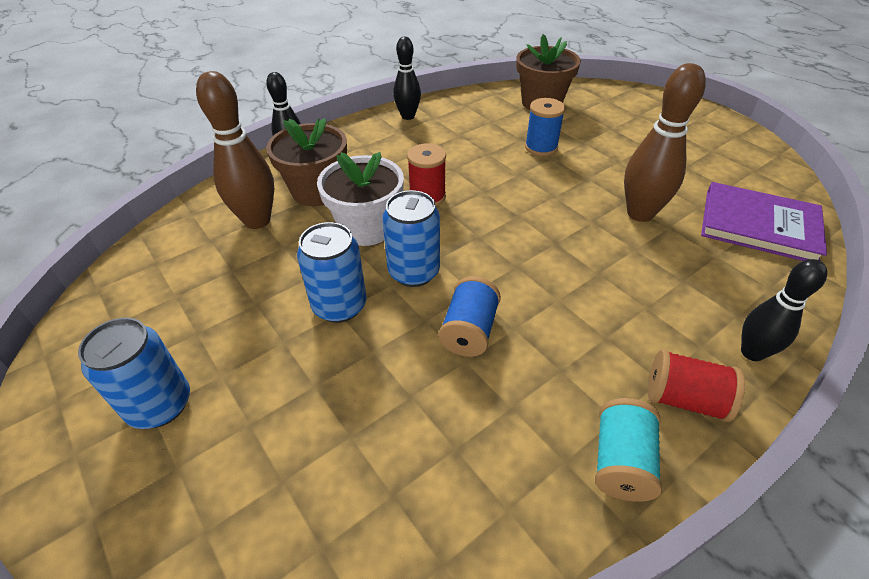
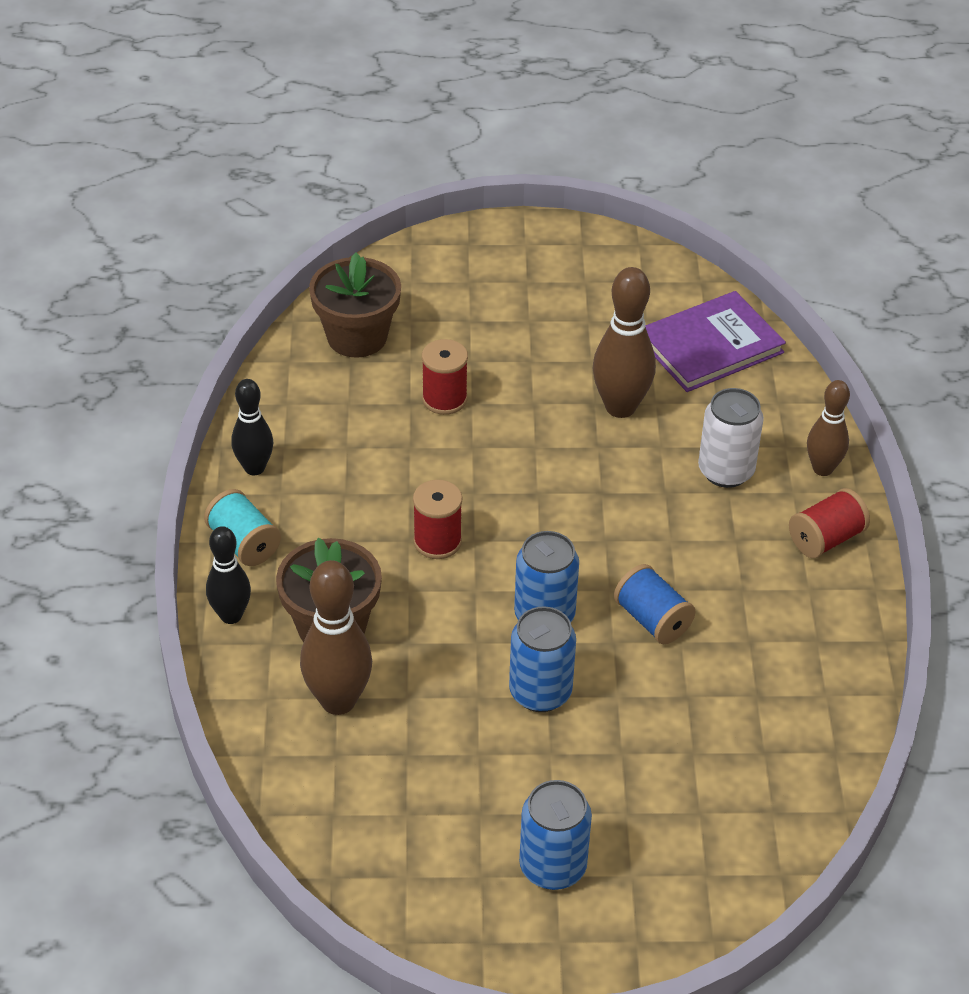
camera: 55 degrees left, 0 degrees up
white flower pot [317,152,404,246] -> none
blue spool [525,98,565,156] -> red spool [422,339,468,415]
turquoise spool [595,398,662,502] -> turquoise spool moved to [204,489,281,566]
black bowling pin [741,259,827,361] -> brown bowling pin [807,380,850,476]
none -> white can [698,388,764,488]

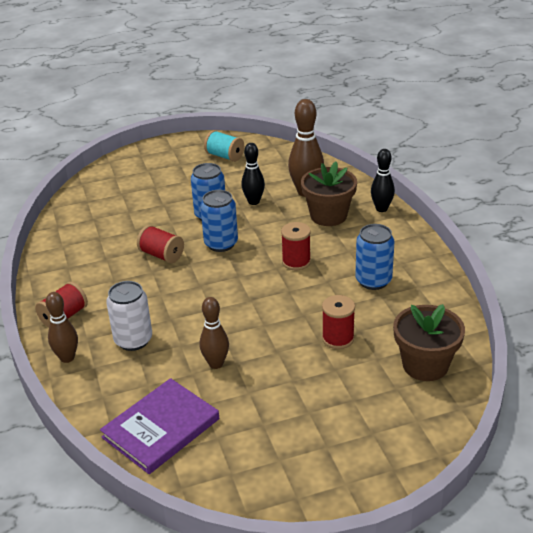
camera: 165 degrees right, 10 degrees down
turquoise spool [204,489,281,566] -> turquoise spool moved to [204,130,244,162]
black bowling pin [231,379,273,475] -> black bowling pin moved to [241,143,265,205]
blue can [519,780,592,890] -> blue can moved to [355,224,394,290]
brown bowling pin [593,267,656,418] -> brown bowling pin [200,297,229,369], size x0.65
blue spool [614,564,696,644] -> red spool [137,225,184,263]

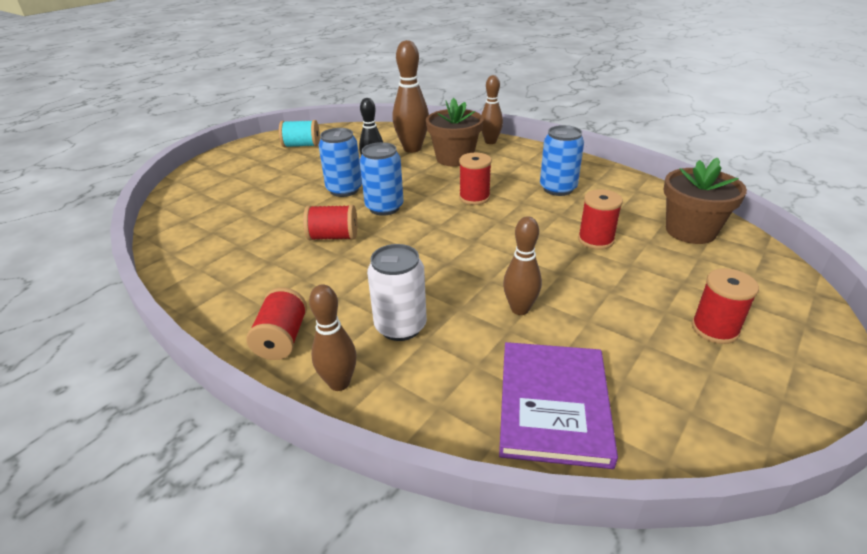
camera: 35 degrees left, 0 degrees up
black bowling pin [371,149,395,212] -> brown bowling pin [481,75,503,144]
none -> red spool [692,268,759,344]

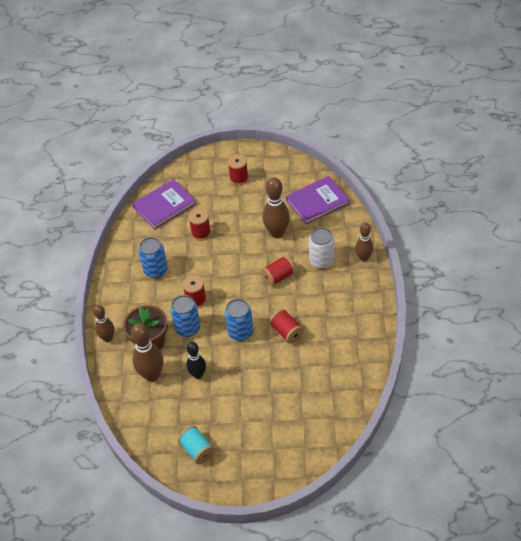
camera: 125 degrees left, 15 degrees up
red spool [246,287,307,360] -> red spool moved to [261,255,295,286]
blue can [318,128,362,197] -> blue can moved to [170,295,200,337]
brown bowling pin [503,216,542,315] -> brown bowling pin [262,177,290,238], size x1.54
brown flower pot [664,157,747,244] -> purple book [132,179,196,229]

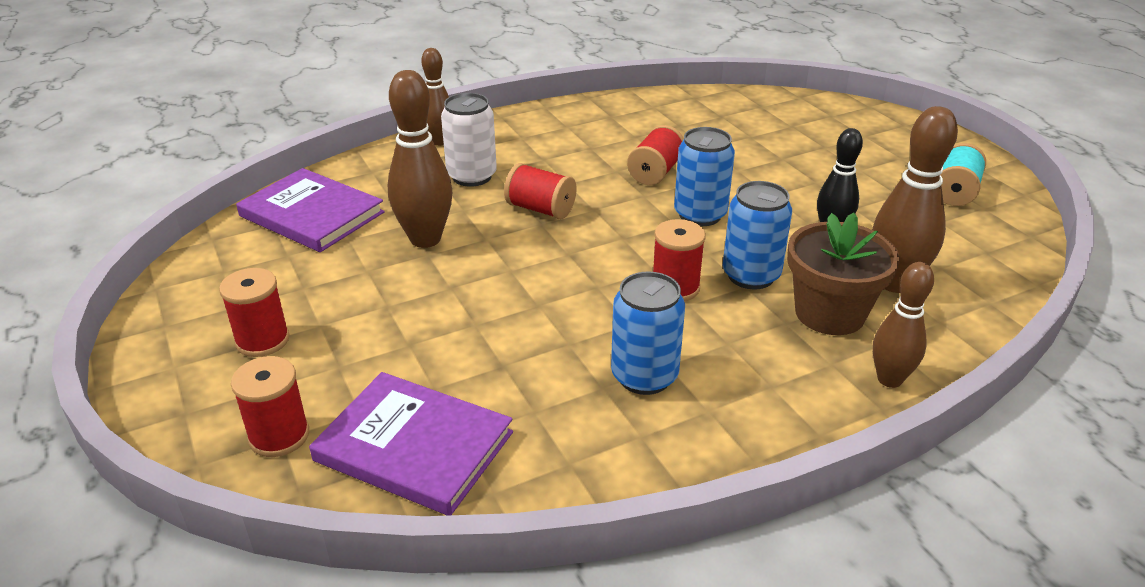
camera: 120 degrees left, 15 degrees down
red spool [189,209,211,241] -> red spool moved to [231,356,309,457]

